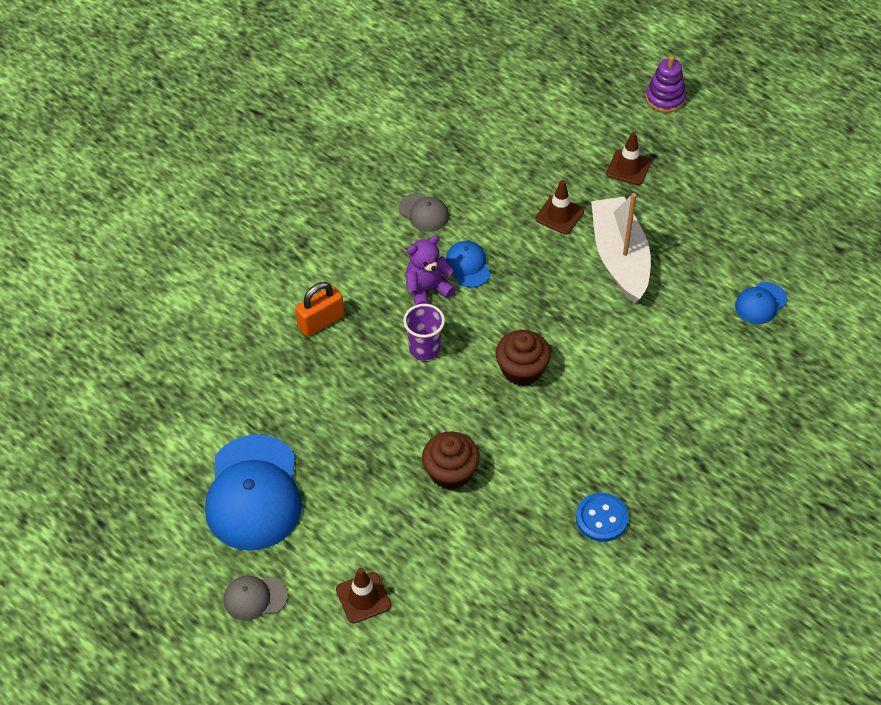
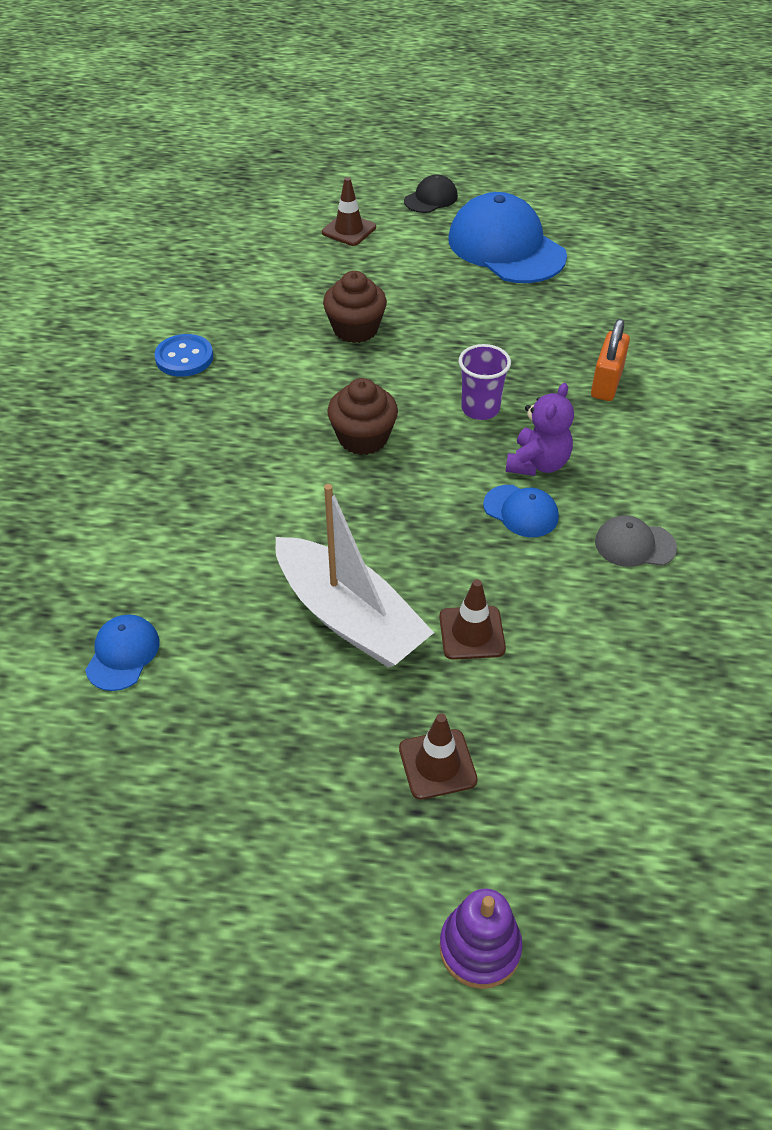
camera: 145 degrees right, 5 degrees down
grey cap [224,576,288,620] -> black cap [404,174,458,213]

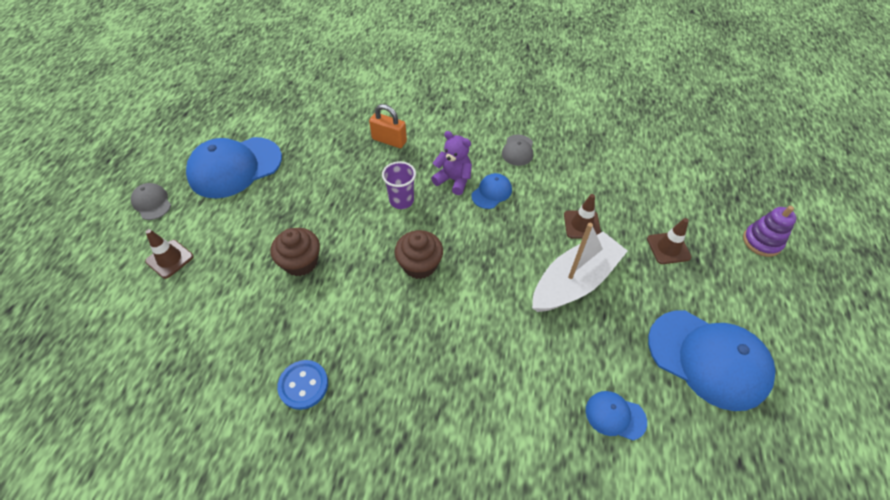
camera: 85 degrees left, 5 degrees up
black cap [404,174,458,213] -> grey cap [131,183,171,220]
none -> blue cap [648,310,776,411]

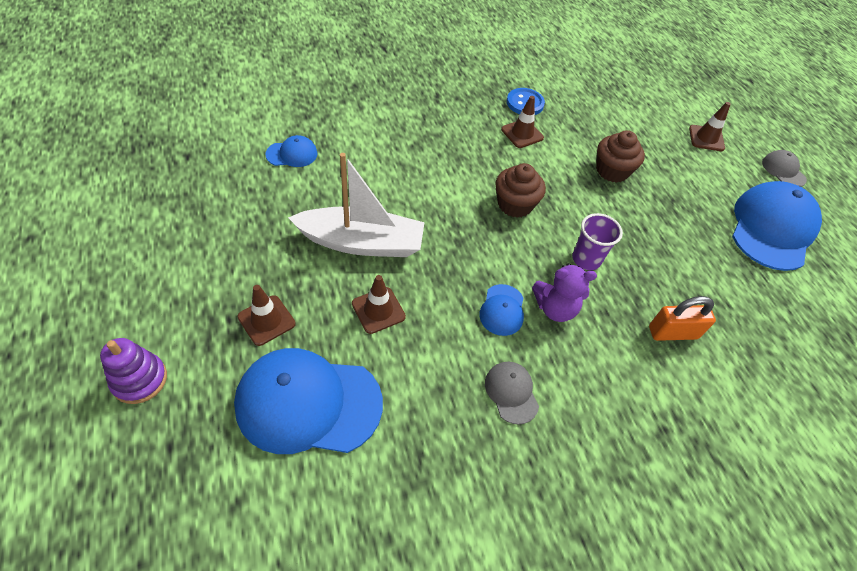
camera: 145 degrees right, 0 degrees up
grey cap [131,183,171,220] -> grey cap turned 135 degrees counterclockwise [762,150,807,187]
white boat [532,223,628,312] -> white boat turned 105 degrees counterclockwise [288,153,425,257]
blue cap [648,310,776,411] -> blue cap moved to [234,348,383,454]
none -> brown traffic cone [501,96,544,148]

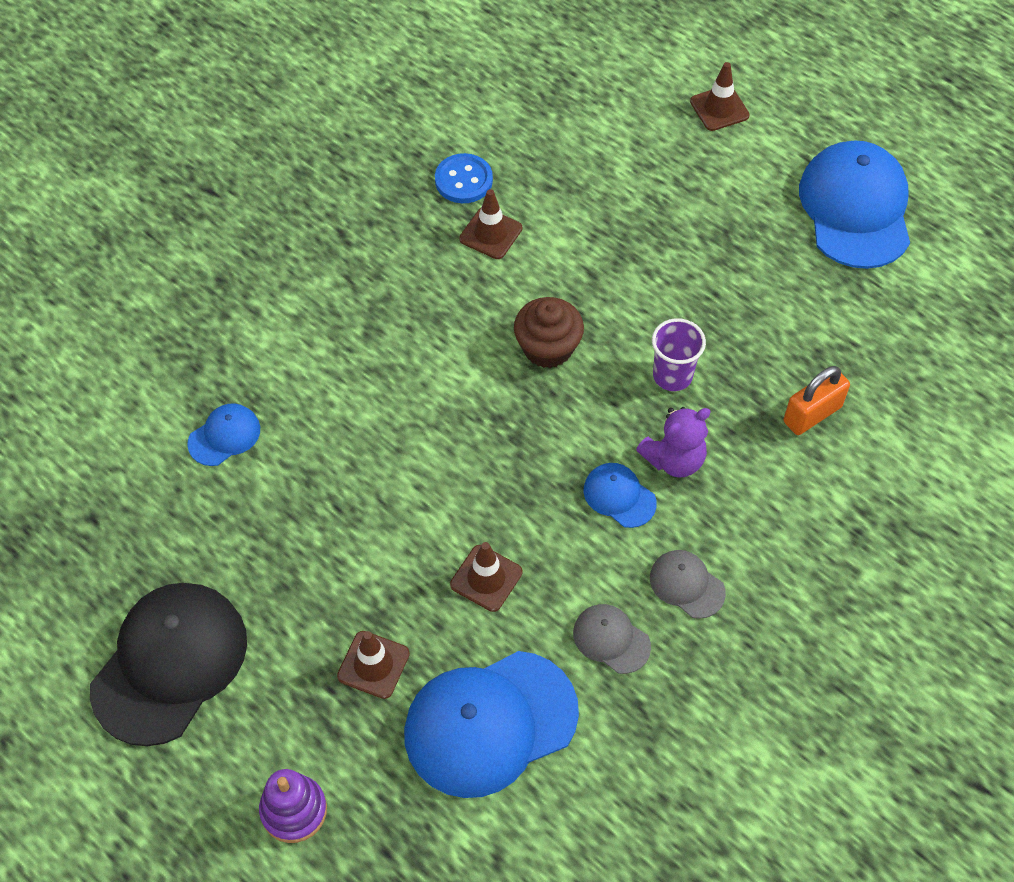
camera: 25 degrees left, 5 degrees up
white boat [288,153,425,257] -> none
blue cap [479,284,524,336] -> blue cap turned 150 degrees clockwise [583,463,657,528]
brown cupcake [596,130,645,183] -> none
grey cap [762,150,807,187] -> grey cap moved to [573,604,651,674]
none -> black cap [90,583,247,746]

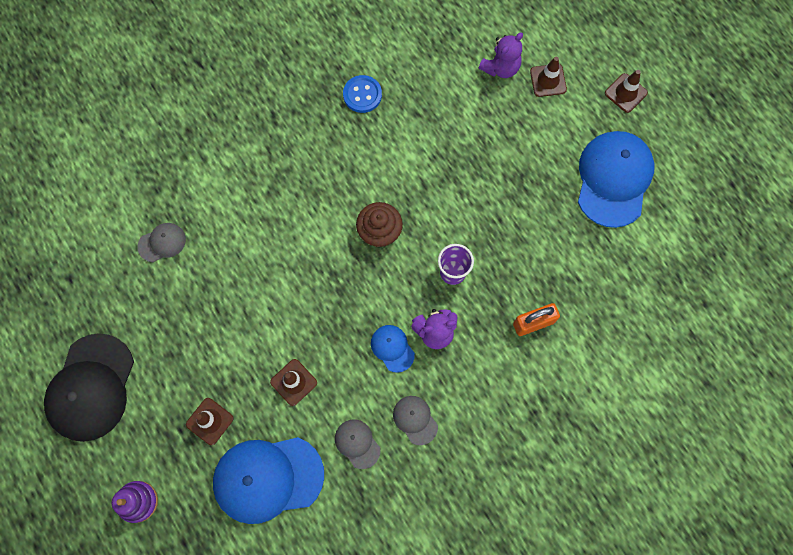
camera: 15 degrees right, 15 degrees up
black cap [90,583,247,746] -> black cap turned 150 degrees clockwise [44,333,134,442]
blue cap [187,403,260,466] -> grey cap [138,223,186,262]
brown traffic cone [459,189,522,259] -> brown traffic cone moved to [605,70,648,113]
none -> purple teddy bear [479,32,523,78]

